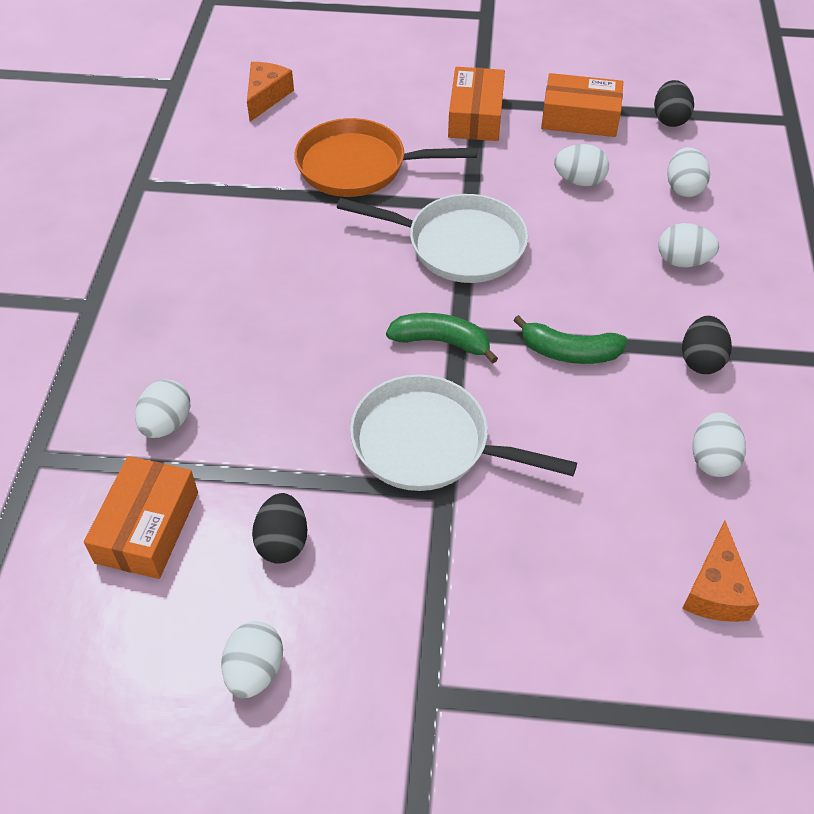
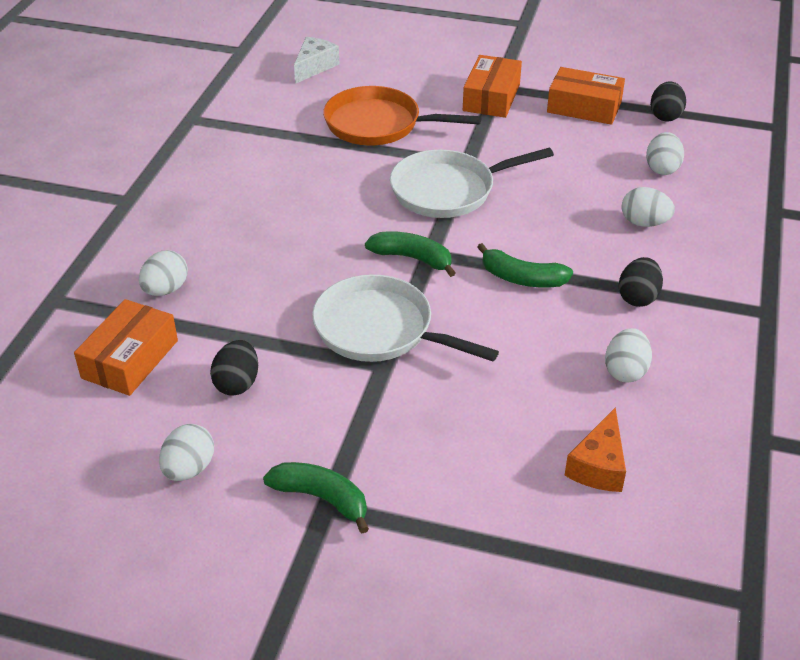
camera: 10 degrees right, 10 degrees down
orange cheese [247,62,294,122] -> white cheese [294,37,339,84]
white pan [337,194,528,283] -> white pan turned 135 degrees clockwise [390,148,554,218]
white egg [554,144,609,186] -> none
none -> green banana [263,462,369,533]

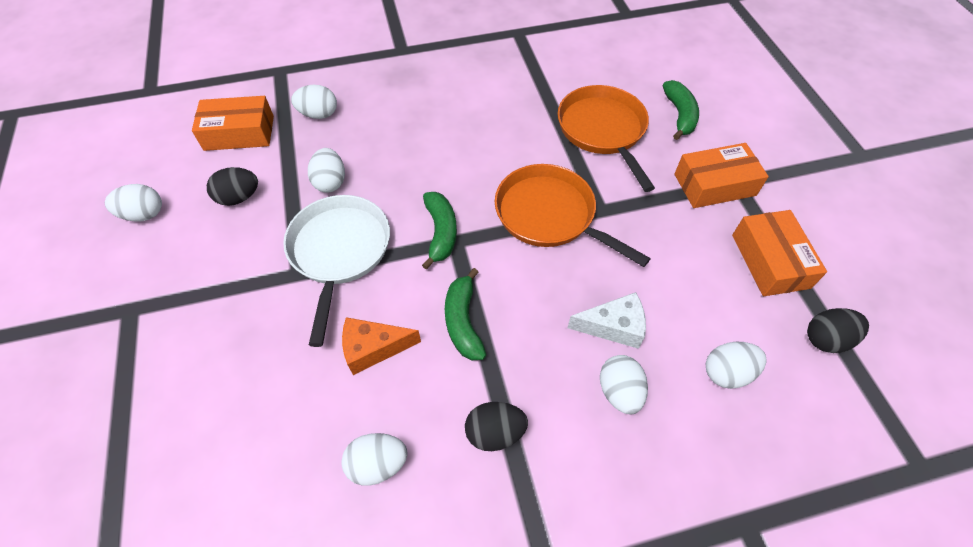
camera: 60 degrees right, 15 degrees up
green banana [263,462,369,533] -> green banana moved to [663,80,699,140]
white cheese [294,37,339,84] -> white cheese moved to [567,292,646,349]
white pan [390,148,554,218] -> orange pan [495,164,651,267]
orange cheese [564,407,626,492] -> orange cheese moved to [342,317,421,375]
none -> white egg [308,148,345,193]

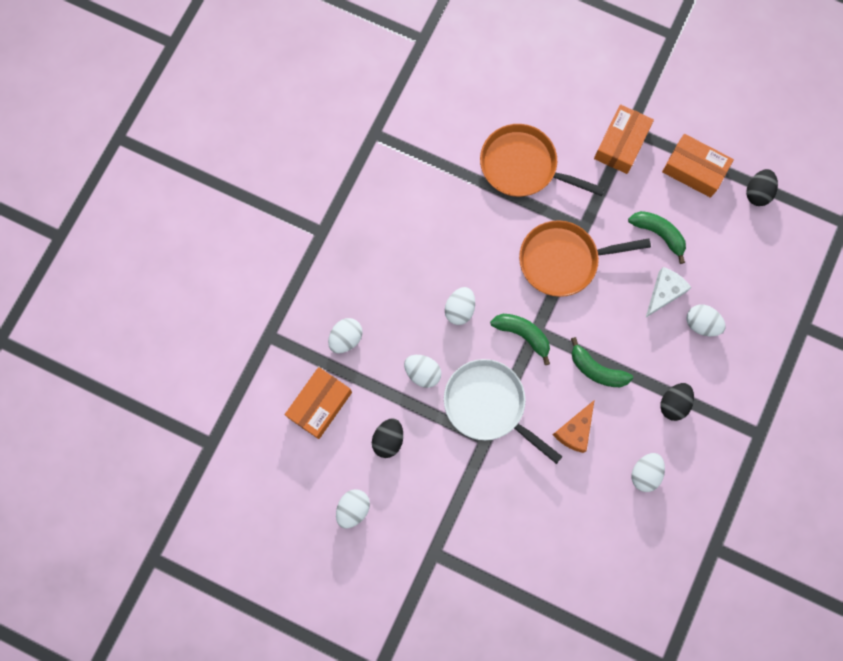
camera: 50 degrees left, 20 degrees up
green banana [663,80,699,140] -> green banana moved to [628,211,686,264]
white egg [706,342,767,389] -> white egg moved to [445,287,475,325]

